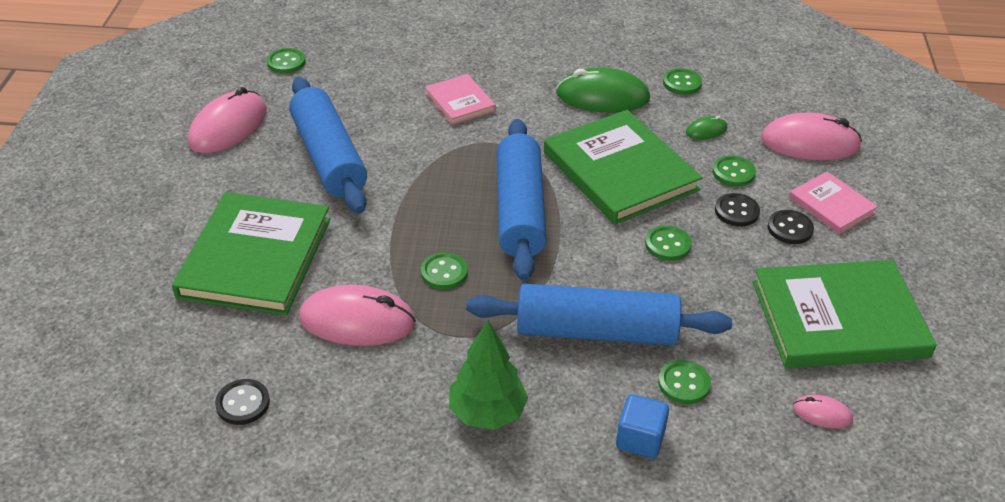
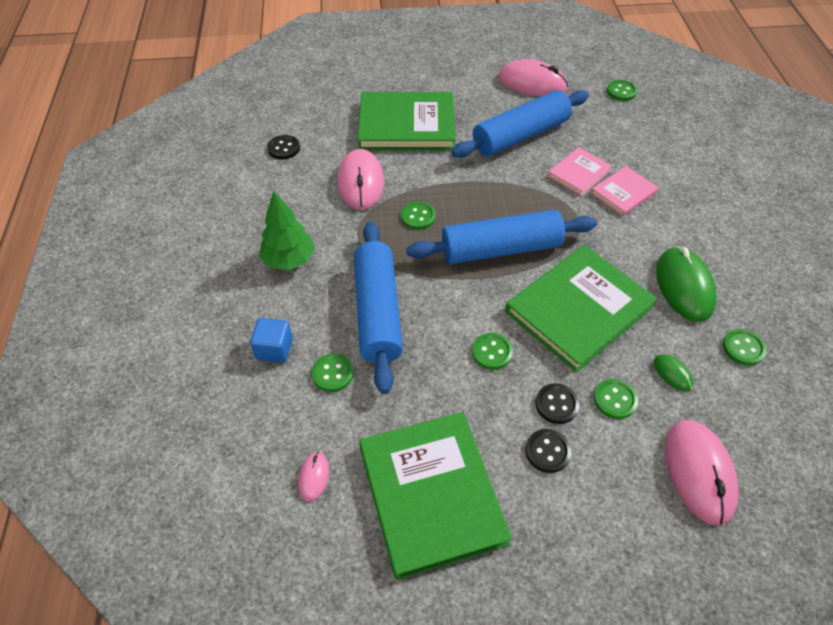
camera: 80 degrees right, 10 degrees up
pink book [789,172,878,234] -> pink book moved to [548,147,612,196]

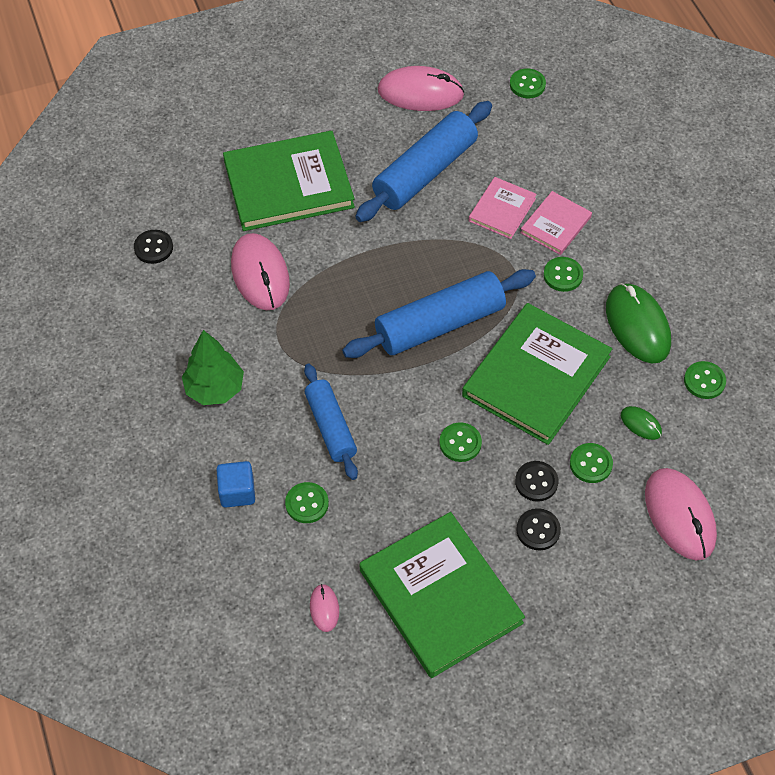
camera: 15 degrees left, 5 degrees up
blue rolling pin [354,222,403,394] -> blue rolling pin [304,364,358,480], size x0.63
green button [401,201,436,230] -> green button moved to [543,257,583,292]

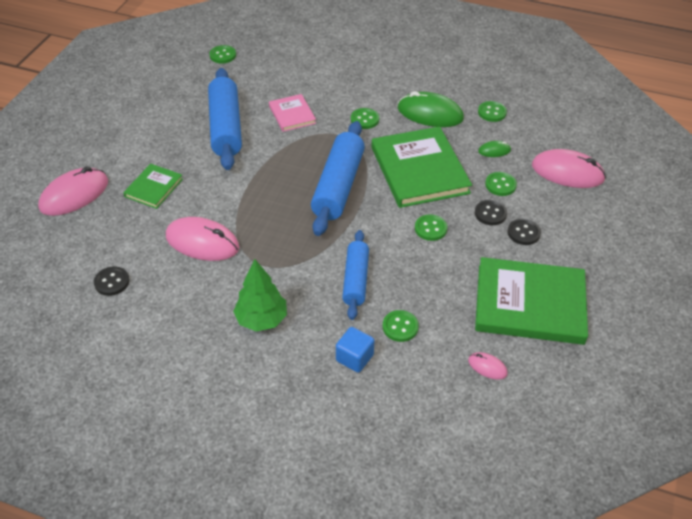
camera: 50 degrees left, 10 degrees down
green book [223,131,355,231] -> green book [123,164,183,209], size x0.51
blue rolling pin [304,364,358,480] -> blue rolling pin turned 75 degrees clockwise [342,230,369,320]
pink mouse [378,66,464,111] -> pink mouse moved to [38,167,108,216]
pink book [520,191,592,255] -> none

